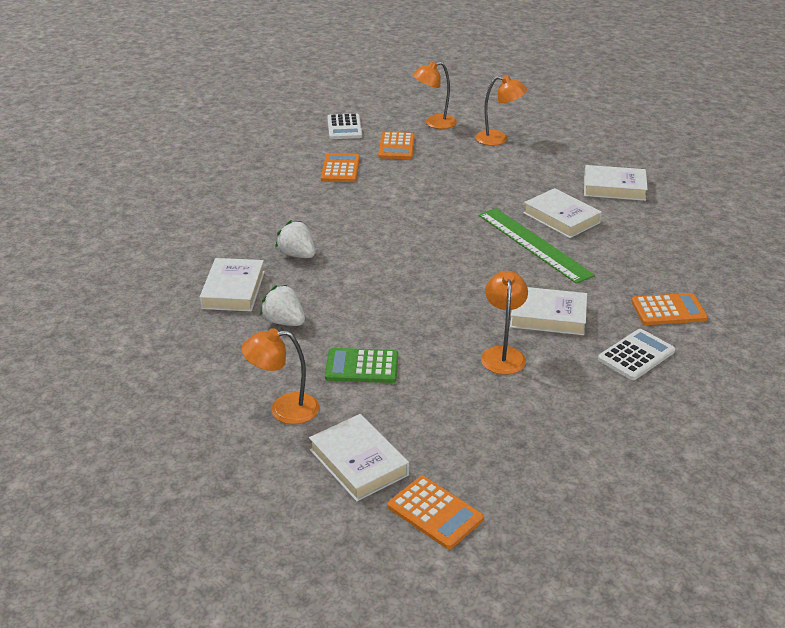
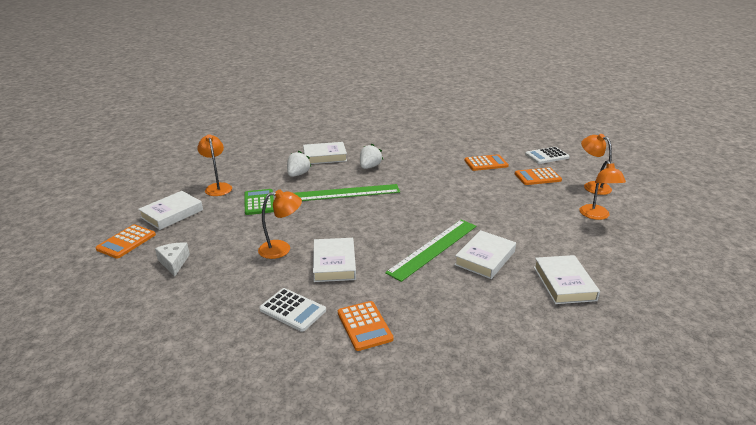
camera: 75 degrees right, 5 degrees down
none -> white cheese [155,243,190,277]
none -> green ruler [294,184,400,201]

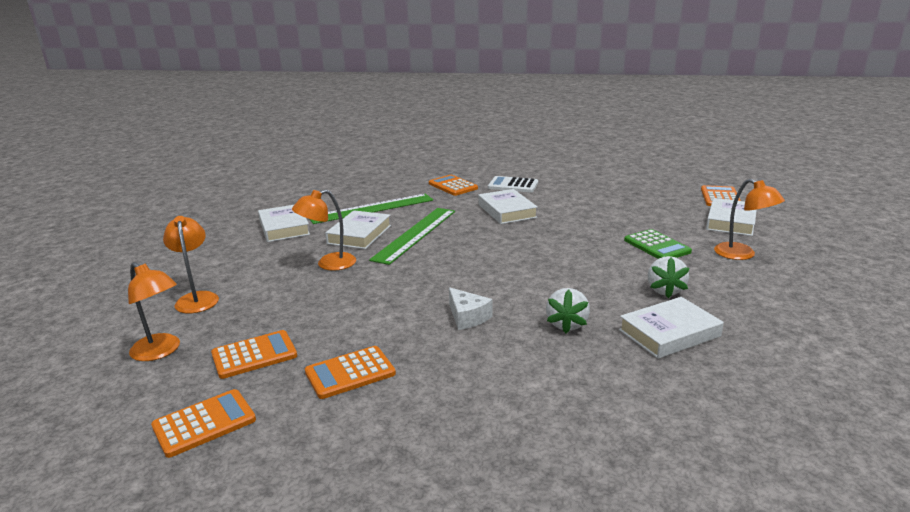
camera: 165 degrees right, 5 degrees down
white cheese [155,243,190,277] -> white cheese moved to [449,287,492,330]
orange lamp [258,190,302,259] -> orange lamp moved to [292,190,356,271]
green ruler [294,184,400,201] -> green ruler moved to [309,194,433,224]
white calculator [525,147,570,164] -> orange calculator [151,389,256,458]

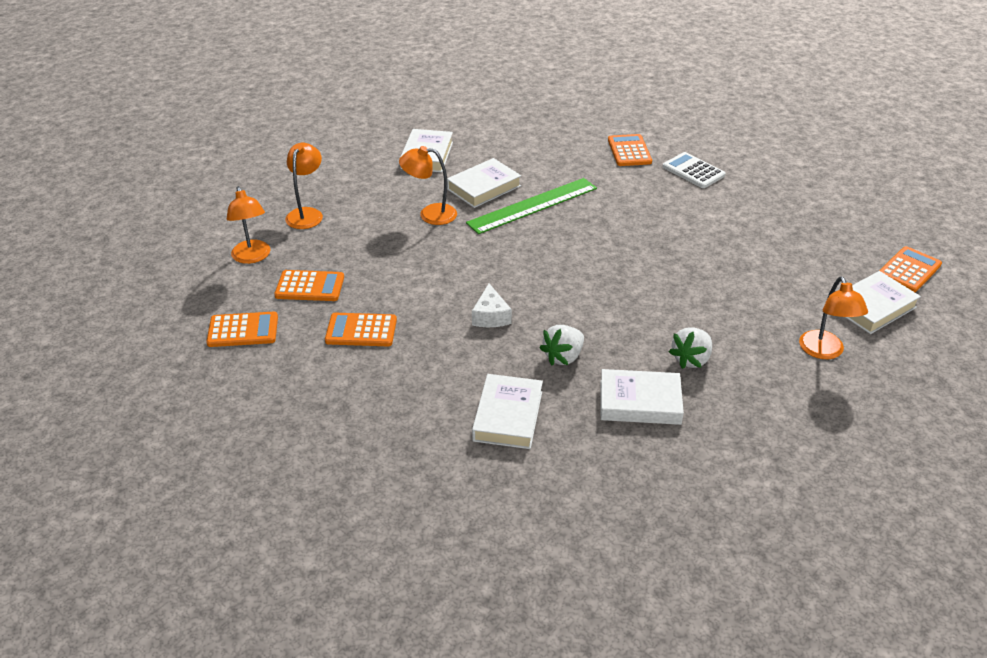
camera: 30 degrees right, 15 degrees up
green ruler [309,194,433,224] -> none
white book [478,189,538,224] -> white book moved to [472,374,543,449]
green calculator [624,229,692,259] -> none

